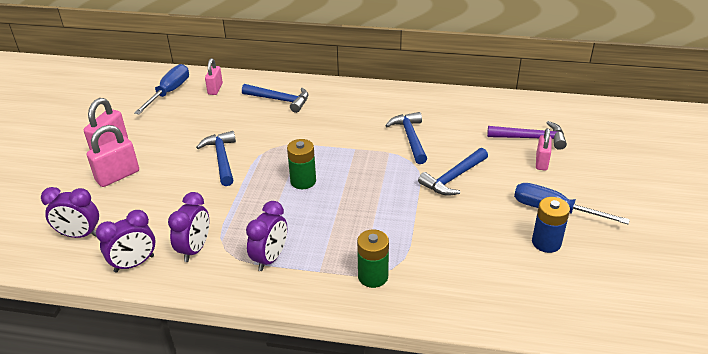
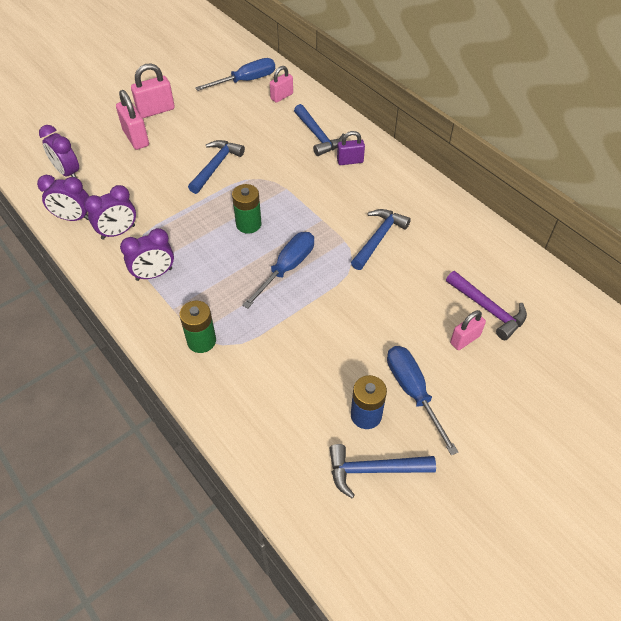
camera: 40 degrees right, 15 degrees up
pink padlock [87,125,139,187] -> pink padlock turned 60 degrees clockwise [116,90,149,150]
blue hammer [418,148,488,196] -> blue hammer moved to [329,444,436,498]
none -> blue screwdriver [242,232,314,309]
none -> purple padlock [337,131,365,165]

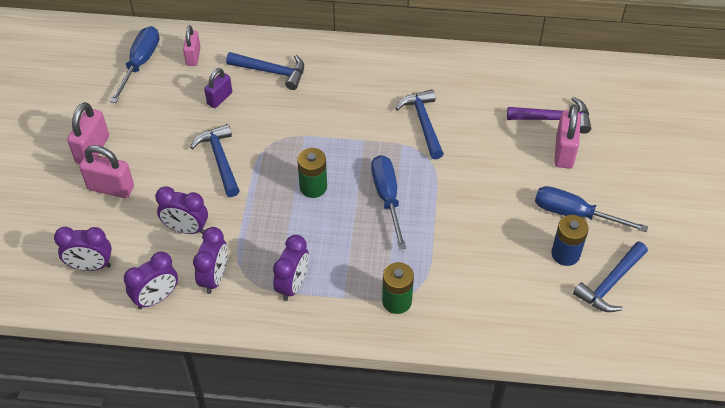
camera: 45 degrees left, 0 degrees up
purple padlock [337,131,365,165] -> purple padlock moved to [204,68,232,108]
pink padlock [450,310,486,350] -> pink padlock [554,104,581,169], size x1.51
none -> purple clock [155,186,208,234]

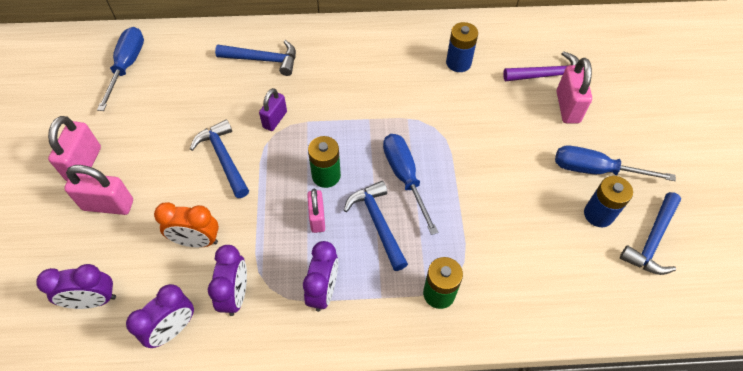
camera: 10 degrees left, 5 degrees up
purple clock [155,186,208,234] -> orange clock [154,202,219,248]
pink padlock [183,25,201,66] -> pink padlock moved to [307,189,325,233]
purple padlock [204,68,232,108] -> purple padlock moved to [259,88,287,131]
blue hammer [395,89,444,159] -> blue hammer moved to [343,181,408,271]
none -> blue battery [446,22,478,72]

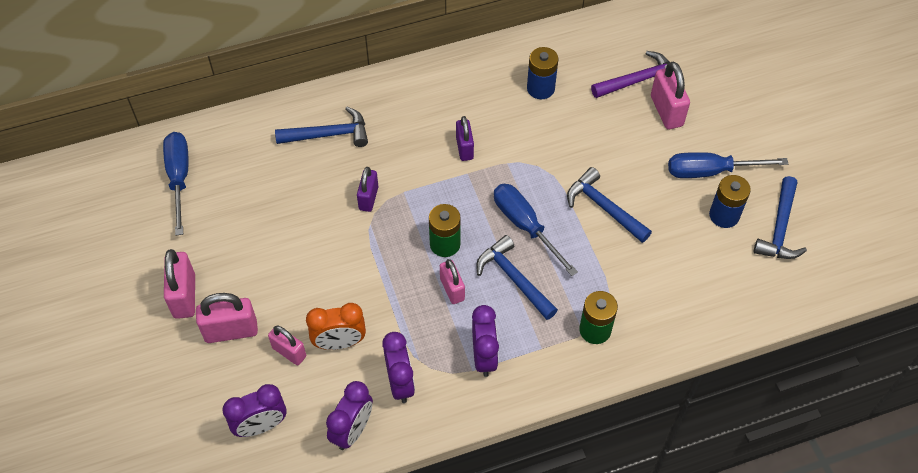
camera: 15 degrees left, 0 degrees up
blue hammer [190,119,249,198] -> blue hammer moved to [567,167,652,243]
none -> pink padlock [268,326,306,365]
none -> purple padlock [456,116,474,161]

